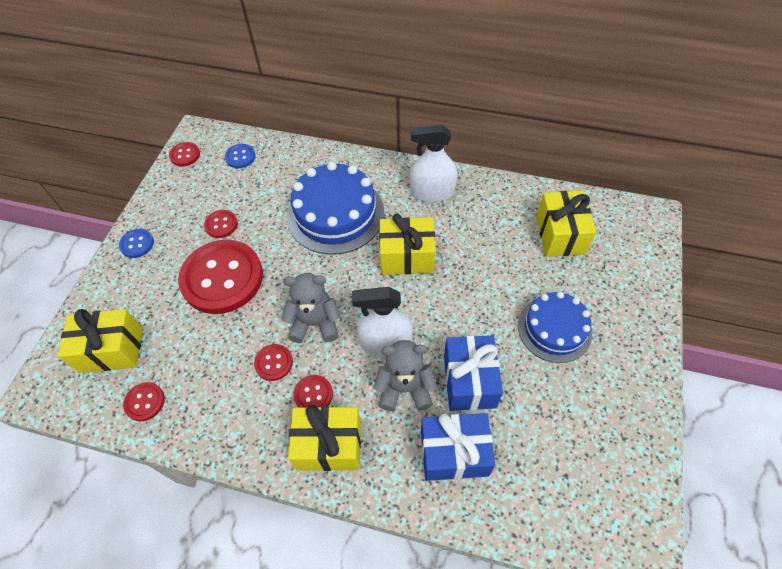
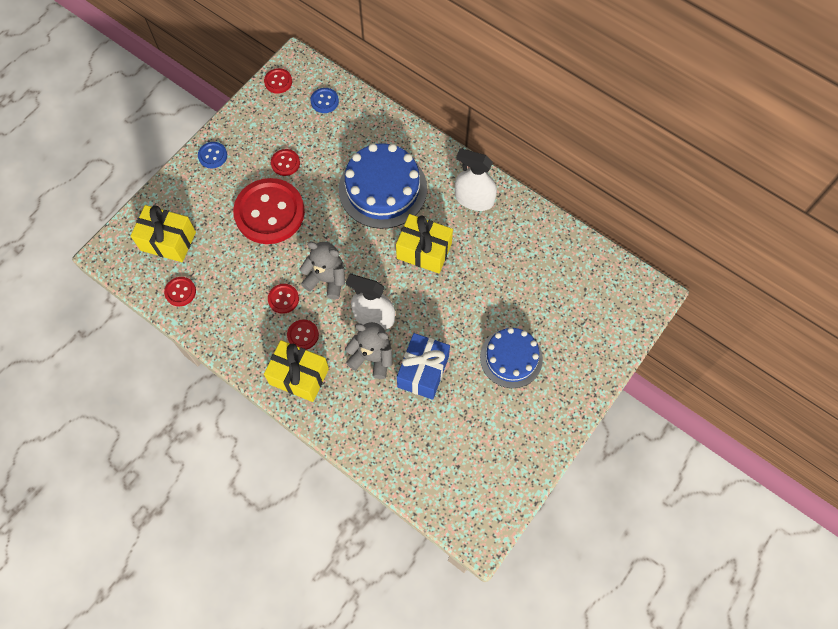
camera: 20 degrees right, 10 degrees up
blue gift [421,413,496,481] -> none
yellow gift [536,191,596,257] -> none

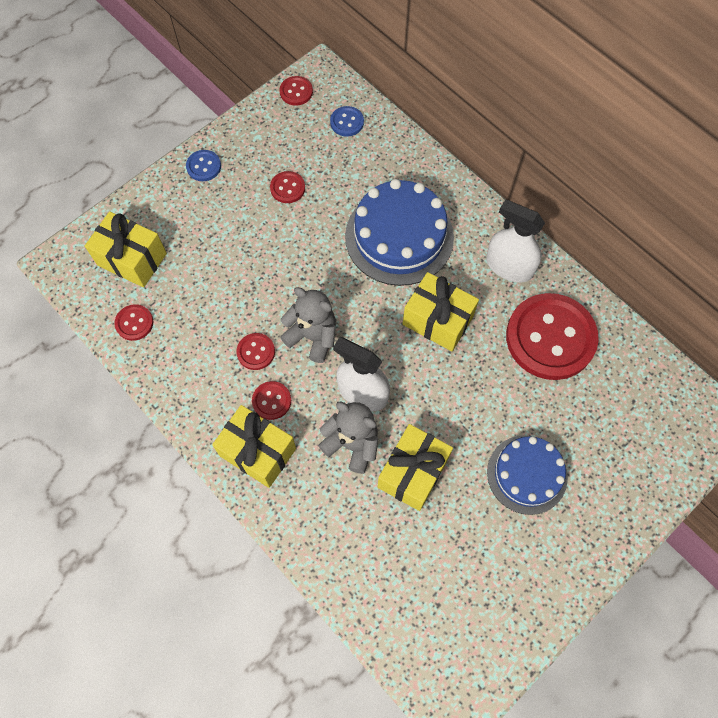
camera: 10 degrees right, 0 degrees up
red button [233,178,305,244] -> red button moved to [506,293,599,380]
blue gift [397,333,450,400] -> yellow gift [378,424,453,511]

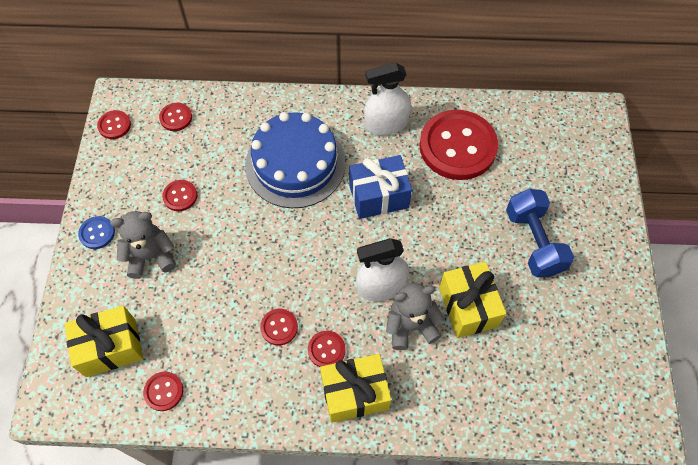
camera: 45 degrees left, 5 degrees down
grey teddy bear [280,287,336,363] -> grey teddy bear moved to [110,211,176,279]
blue button [330,106,364,136] -> red button [159,103,192,131]
yellow gift [403,272,479,351] -> blue gift [349,155,412,219]
blue cake [487,435,568,515] -> blue dumbbell [506,189,574,277]

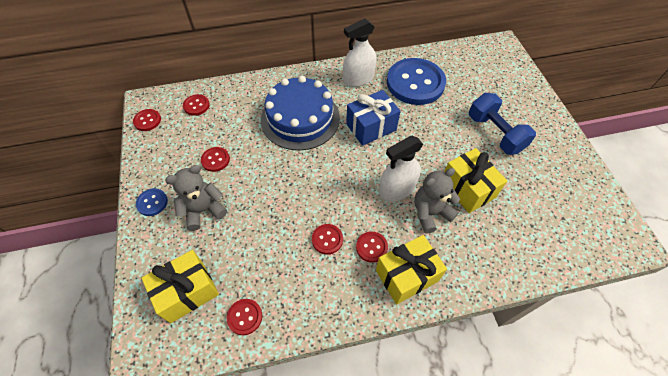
camera: 15 degrees left, 5 degrees down
red button [419,110,498,180] -> blue button [387,58,446,105]

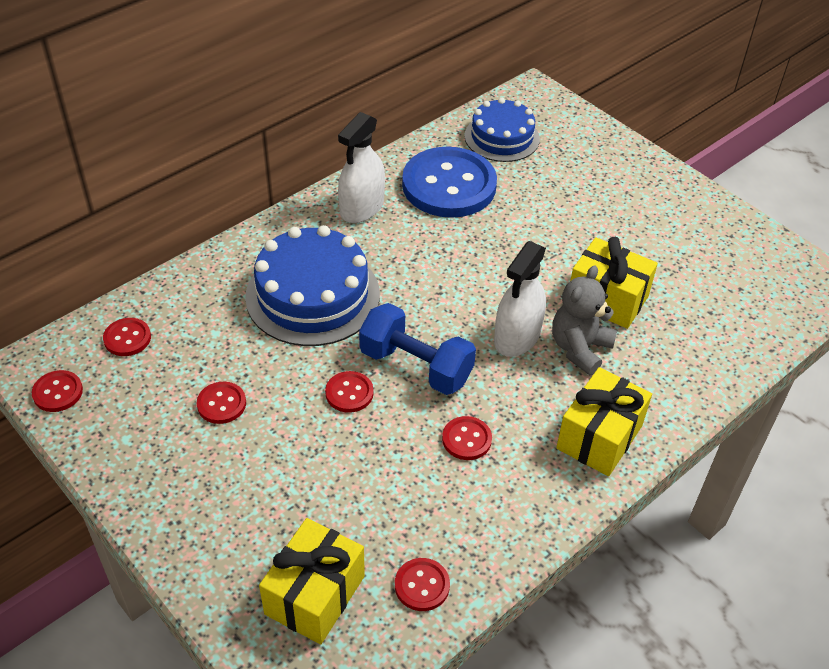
camera: 30 degrees left, 10 degrees down
blue button [136,188,168,216] -> none
grey teddy bear [165,165,227,231] -> none
blue gift [346,90,401,146] -> none
red button [356,232,388,263] -> red button moved to [325,371,374,413]
blue dumbbell [469,93,536,155] -> blue dumbbell moved to [359,303,476,395]
none -> blue cake [465,98,540,162]

